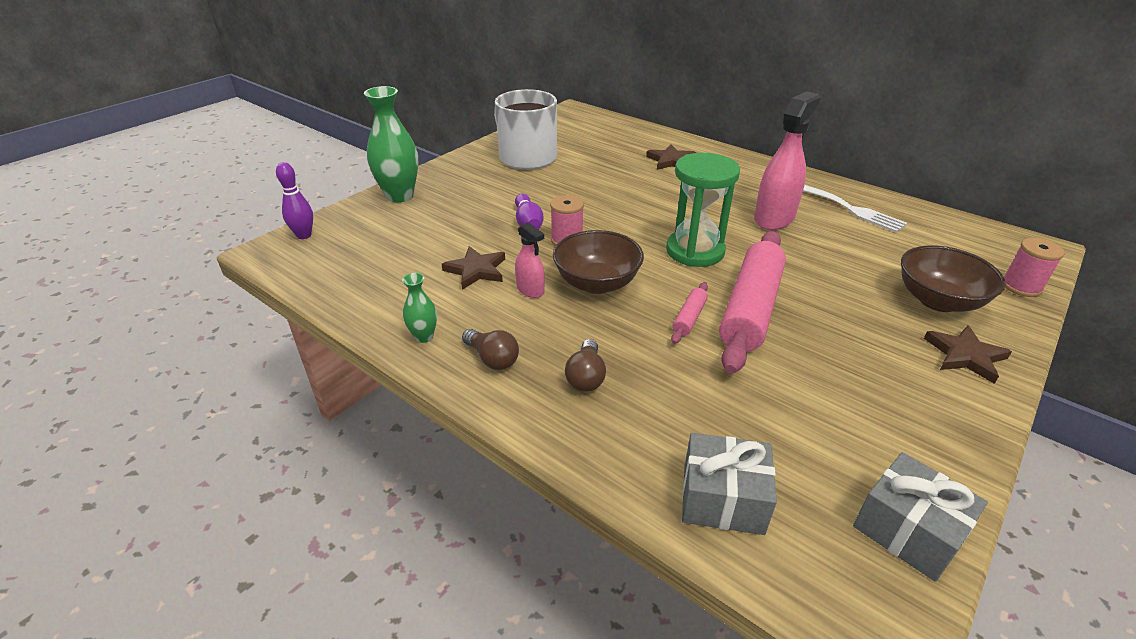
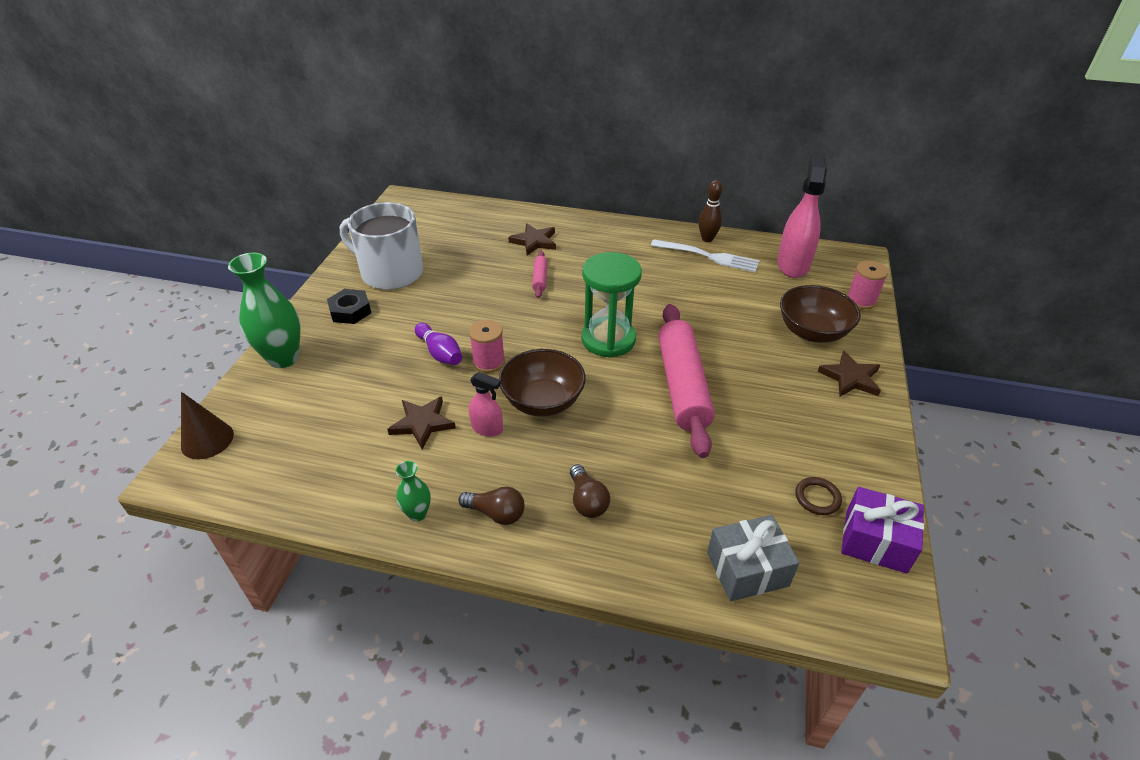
camera: 25 degrees left, 5 degrees up
purple bowling pin [276,162,313,239] -> brown cone [181,392,234,459]
pink rolling pin [671,282,708,344] -> pink rolling pin moved to [532,251,547,298]
pink spray bottle [754,91,821,230] -> pink spray bottle moved to [777,154,827,278]
grey gift [853,452,988,582] -> purple gift [841,487,924,574]
none -> black nut [327,289,371,324]
none -> brown bowling pin [698,180,722,242]
none -> brown ring [795,477,842,515]

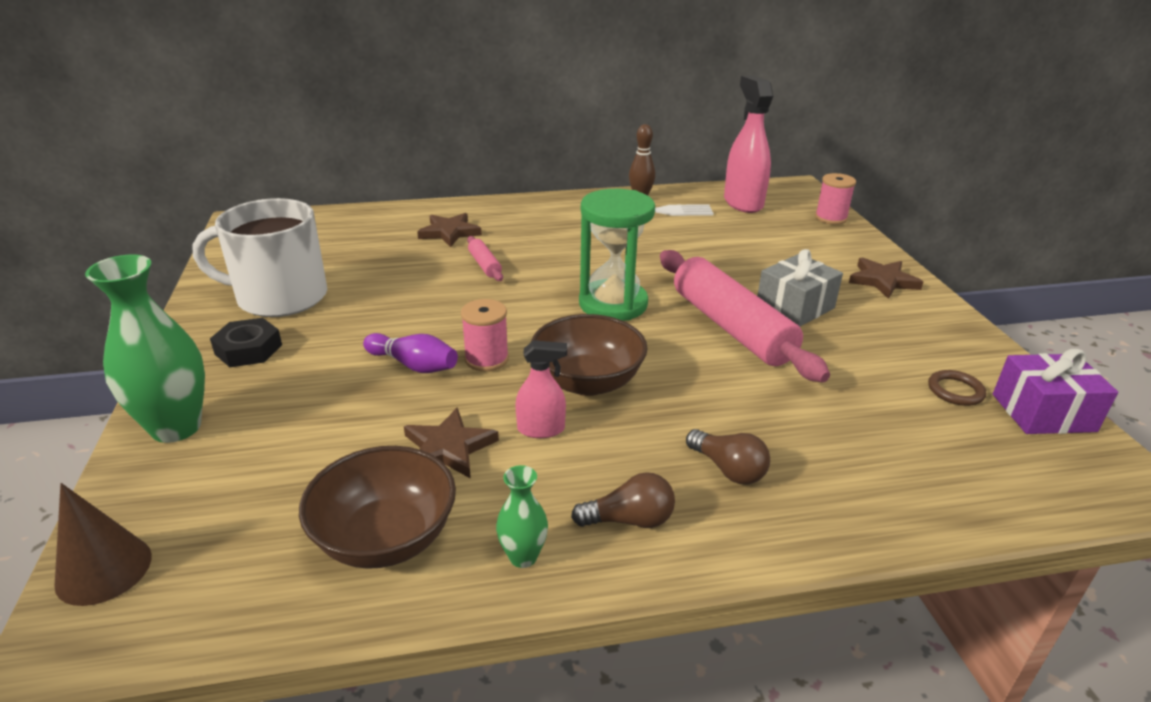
camera: 25 degrees left, 10 degrees down
grey gift [707,515,800,601] -> grey gift moved to [757,249,843,327]
brown bowl [780,285,861,343] -> brown bowl moved to [299,446,456,569]

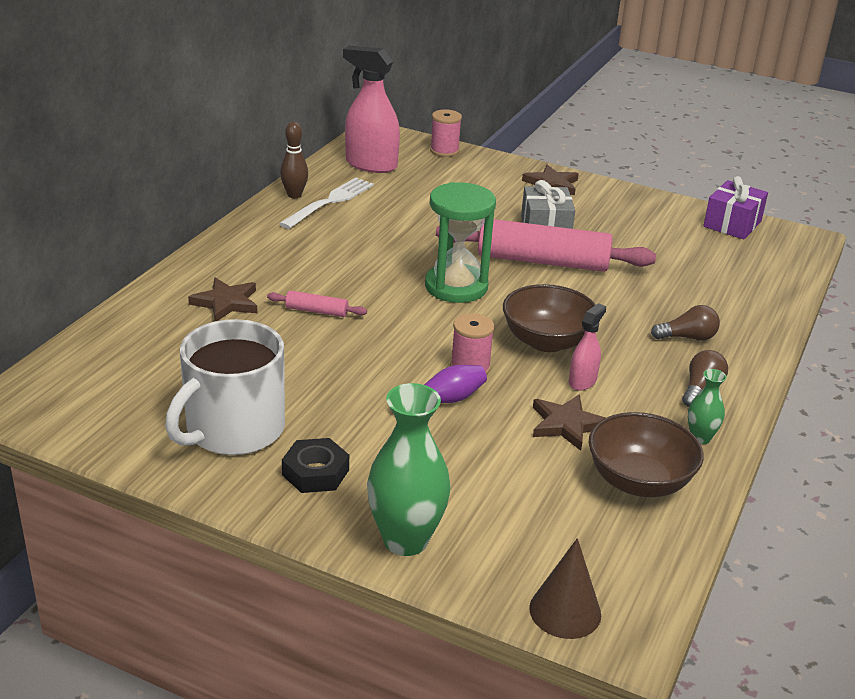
camera: 55 degrees left, 0 degrees up
brown ring [928,370,986,406] -> none

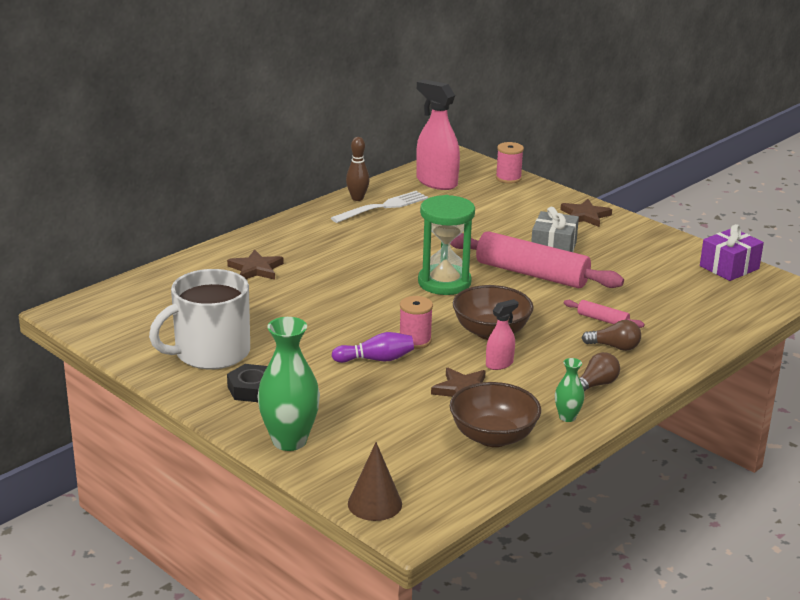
camera: 20 degrees right, 5 degrees down
pink rolling pin [267,290,367,317] -> pink rolling pin moved to [564,300,645,328]

